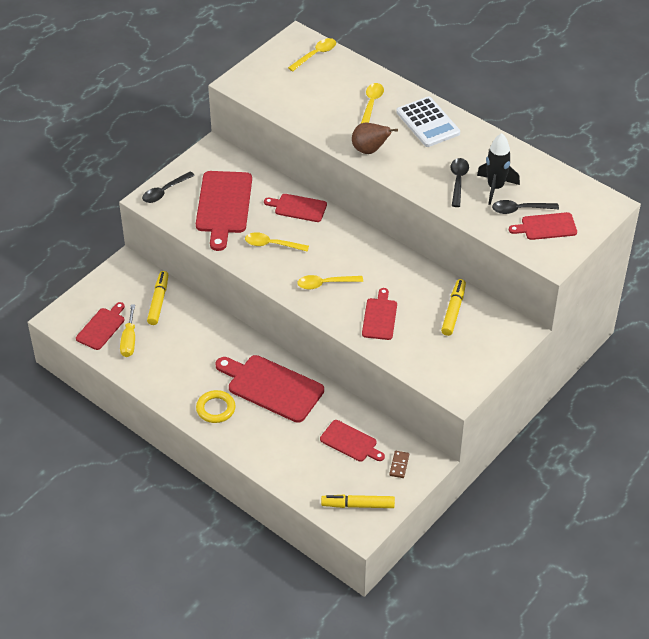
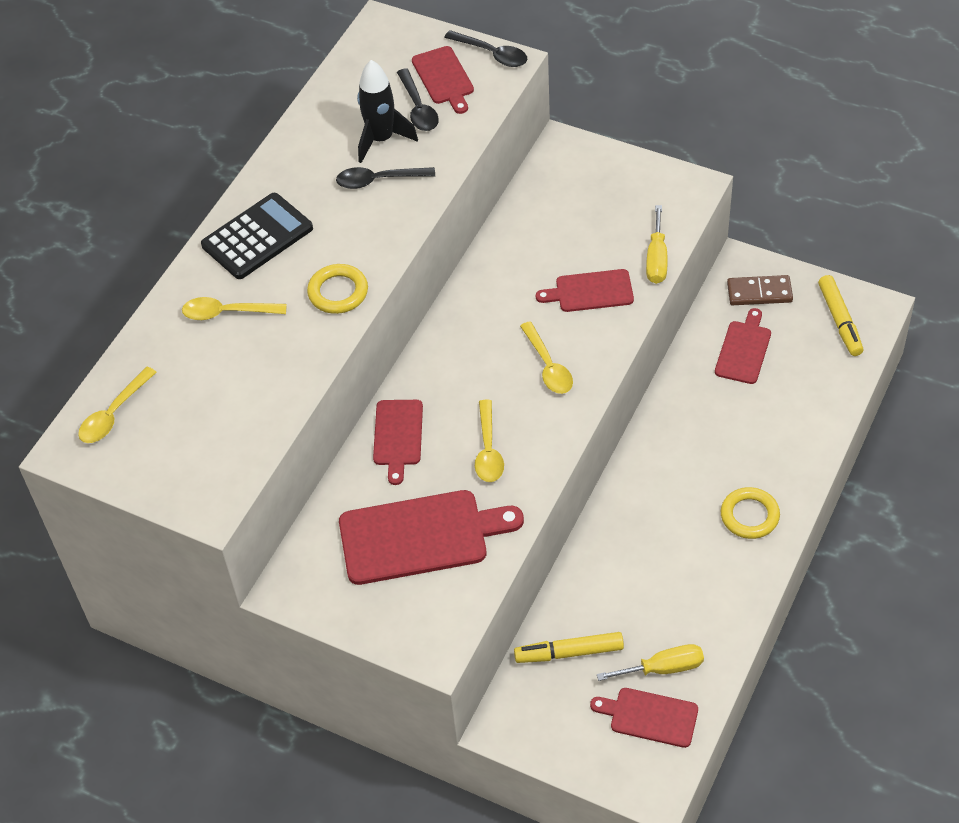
camera: 100 degrees left, 5 degrees up
black spoon [142,171,195,203] -> black spoon moved to [444,30,527,67]
red cutting board [216,355,324,423] -> none
yellow spoon [288,38,336,71] -> yellow spoon turned 90 degrees counterclockwise [78,367,157,443]
brown pear [352,123,398,154] -> yellow ring [307,264,368,314]
brown domino [389,451,409,478] -> brown domino [727,275,793,305], size x1.56
white calculator [396,97,460,147] -> black calculator [201,193,313,279]
yellow marker [441,279,466,336] -> none
none -> yellow screwdriver [646,205,668,284]

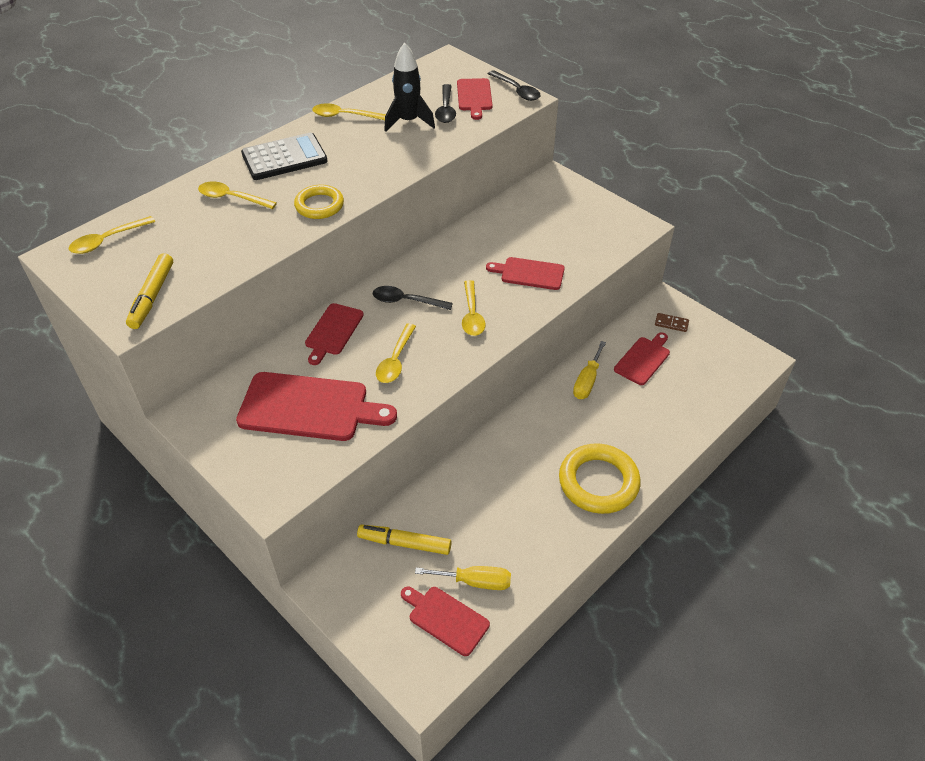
camera: 15 degrees right, 5 degrees down
black spoon [336,167,435,189] -> black spoon moved to [373,286,453,310]
yellow screwdriver [646,205,668,284] -> yellow screwdriver moved to [573,341,606,399]
yellow ring [721,487,780,539] -> yellow ring [559,443,641,514], size x1.60
brown domino [727,275,793,305] -> brown domino [655,313,689,332], size x0.64
yellow marker [818,275,864,356] -> yellow marker moved to [126,253,173,329]
none -> yellow spoon [312,103,386,120]

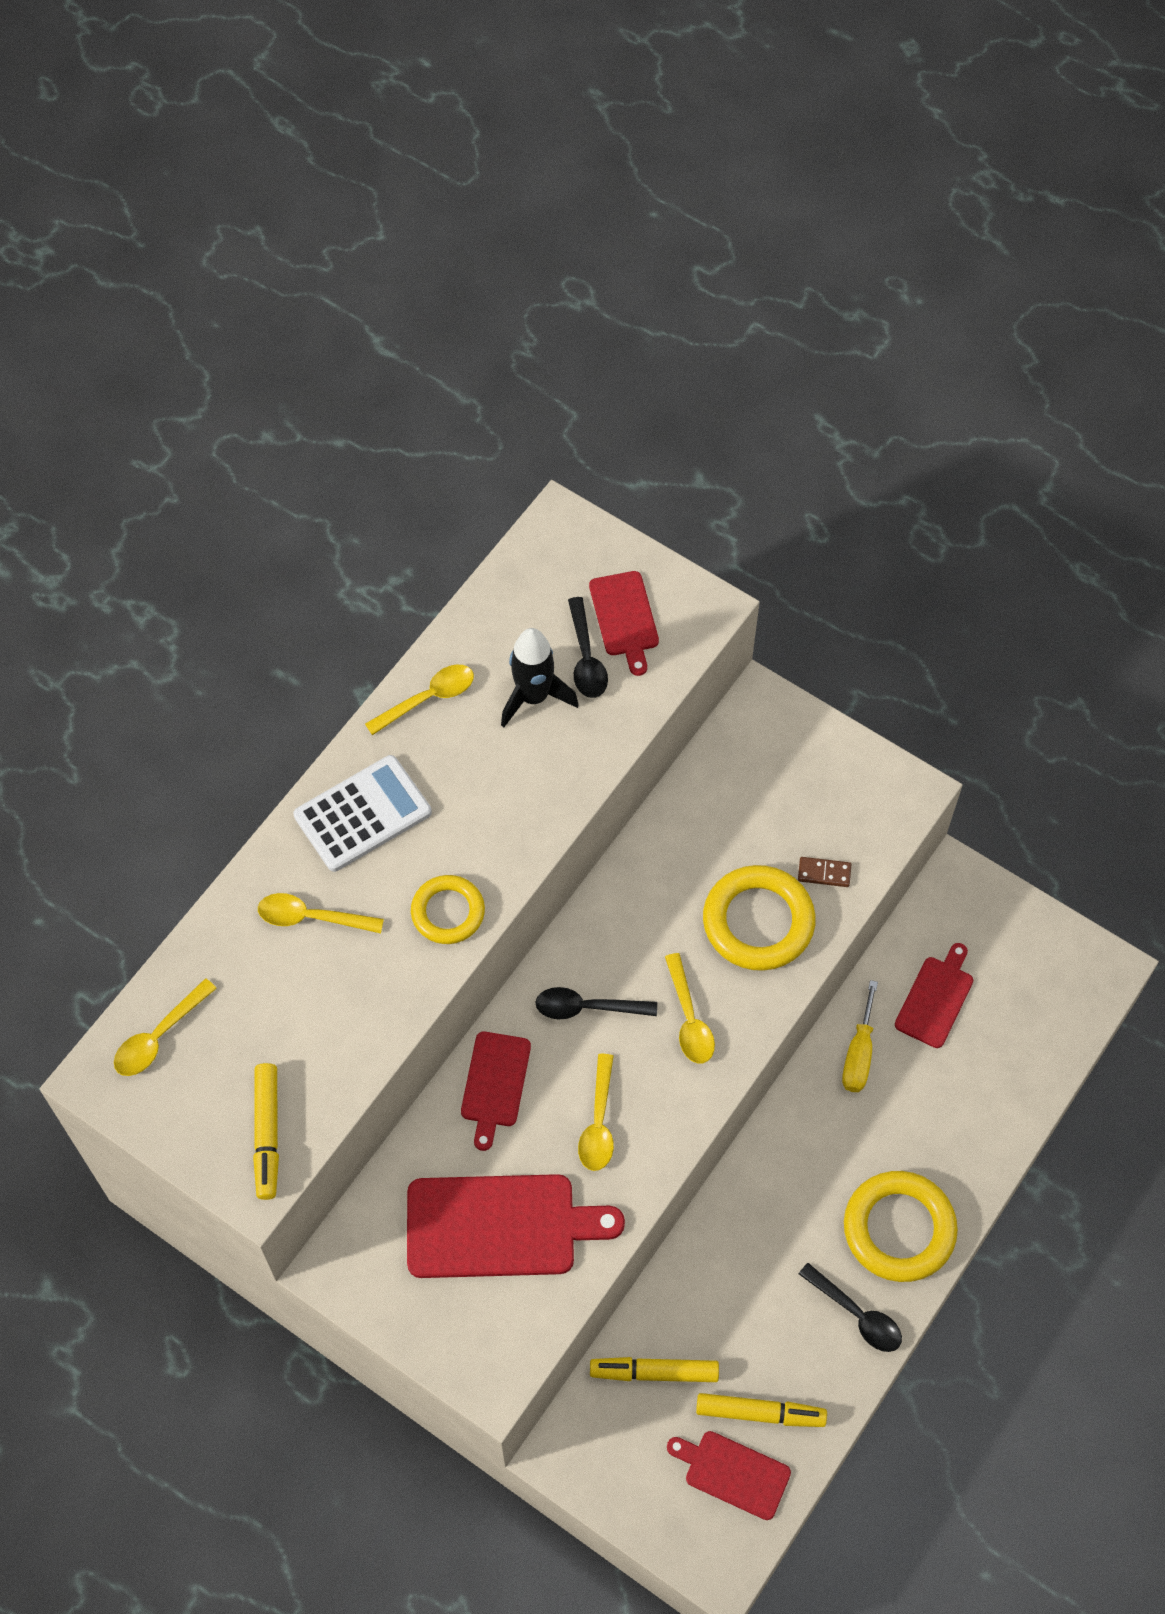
camera: 10 degrees left, 15 degrees up
black calculator [241,133,327,180] -> white calculator [293,755,432,872]
yellow spoon [312,103,386,120] -> yellow spoon turned 150 degrees clockwise [365,664,474,735]
yellow screwdriver [415,566,511,590] -> yellow marker [696,1393,827,1427]
red cutting board [486,257,565,290] -> yellow ring [703,865,816,971]
black spoon [488,70,541,101] -> black spoon moved to [799,1263,902,1352]
brown domino [655,313,689,332] -> brown domino moved to [798,857,851,887]

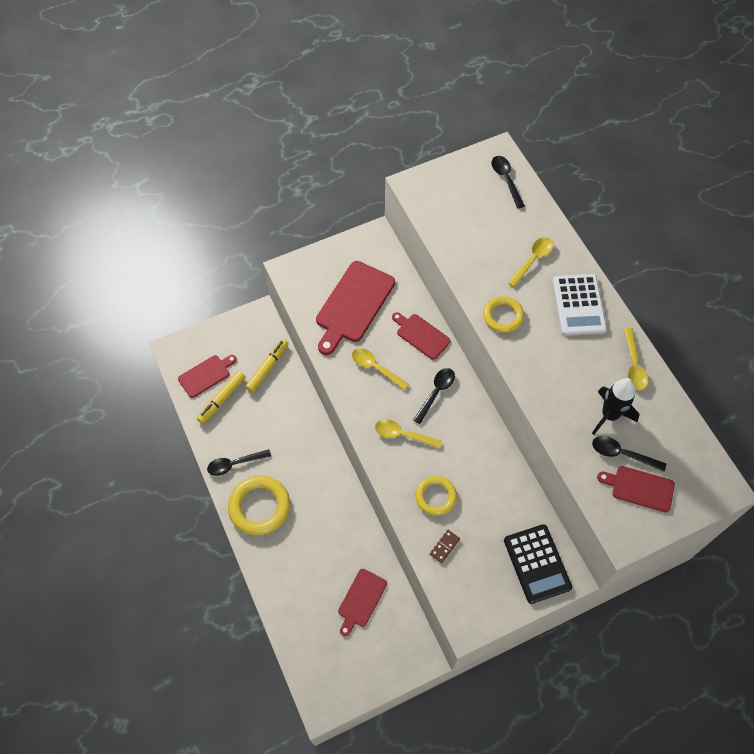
camera: 120 degrees right, 0 degrees up
yellow spoon [114,978,217,1076] -> black spoon [492,156,524,209]
yellow marker [253,1063,279,1200] -> none
yellow ring [703,865,816,971] -> yellow ring [415,476,457,516], size x0.62
yellow screwdriver [842,980,878,1092] -> none
red cutting board [895,943,973,1048] -> red cutting board turned 60 degrees clockwise [338,569,387,636]
none -> black calculator [504,524,572,604]

